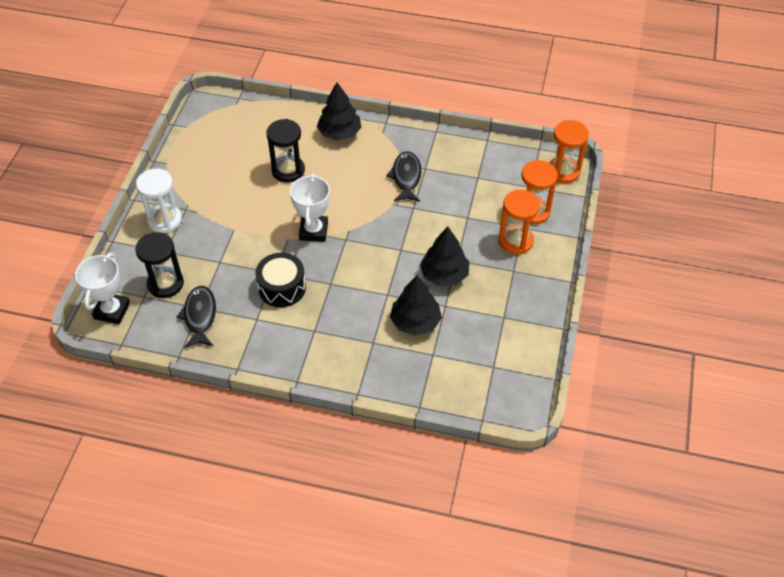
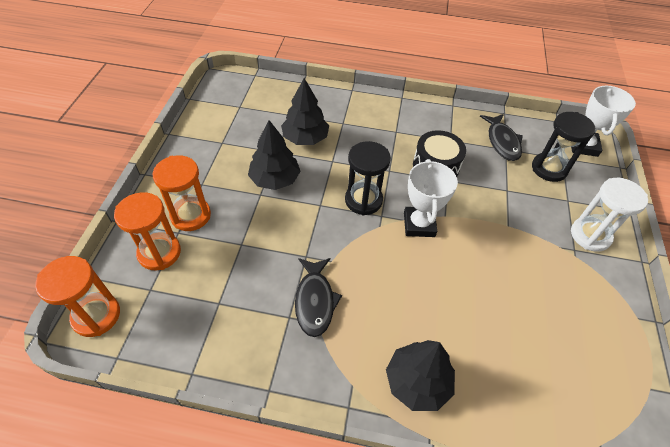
camera: 175 degrees right, 0 degrees up
black hourglass [266,119,305,182] -> black hourglass moved to [345,141,391,215]

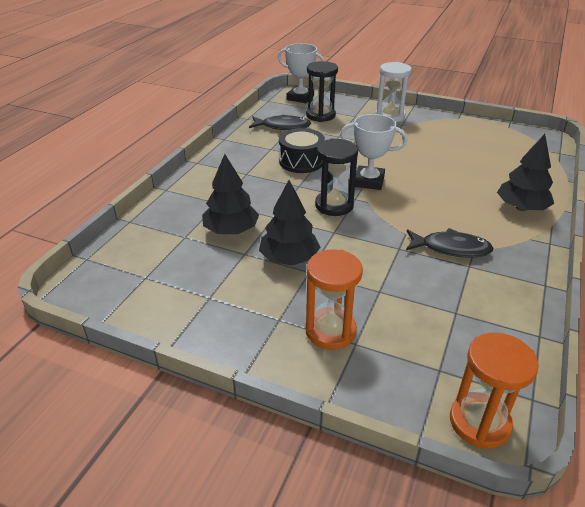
camera: 75 degrees left, 15 degrees down
orange hourglass [114,192,181,270] -> none

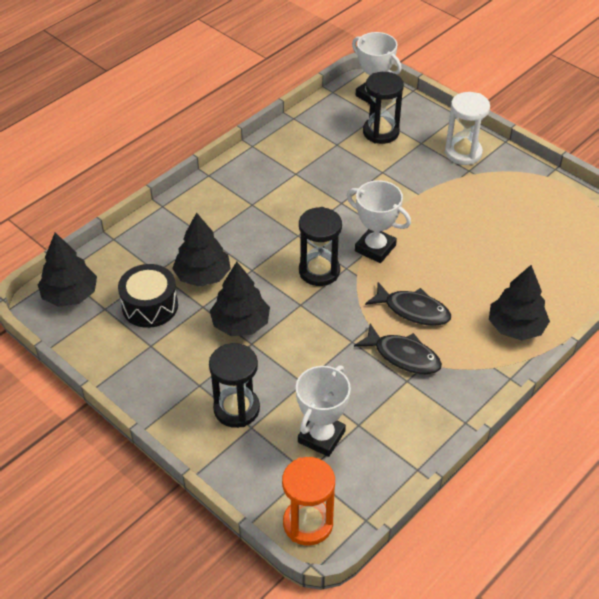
camera: 20 degrees right, 10 degrees up
black fish [249,115,311,130] -> black fish moved to [365,282,451,326]
black drum [279,128,325,173] -> black drum moved to [118,264,178,328]
orange hourglass [305,249,363,350] -> black hourglass [209,343,260,428]
none -> black tree [38,233,97,307]
none -> white trophy [296,365,351,457]

